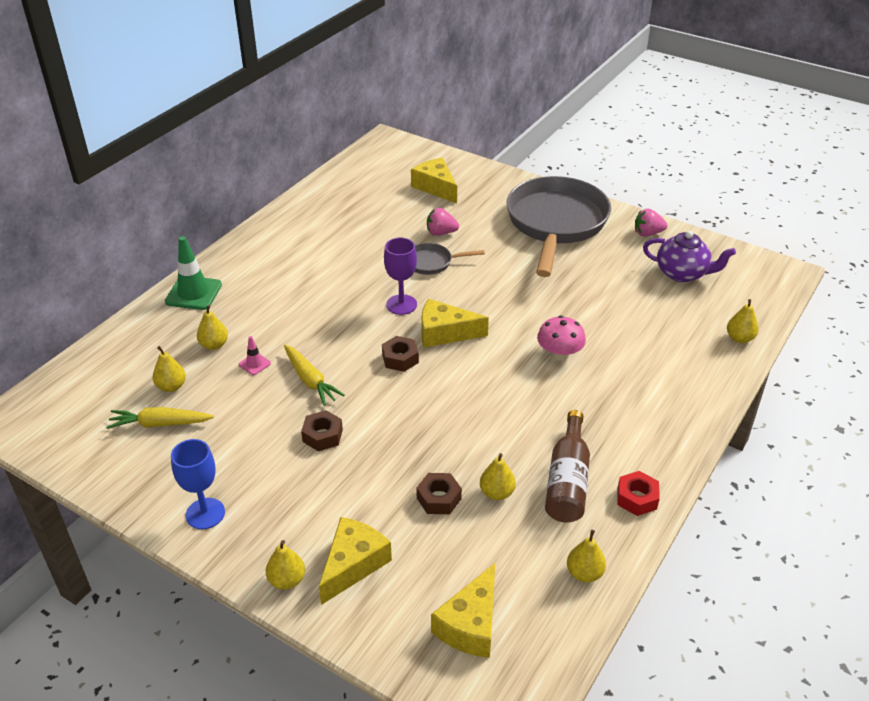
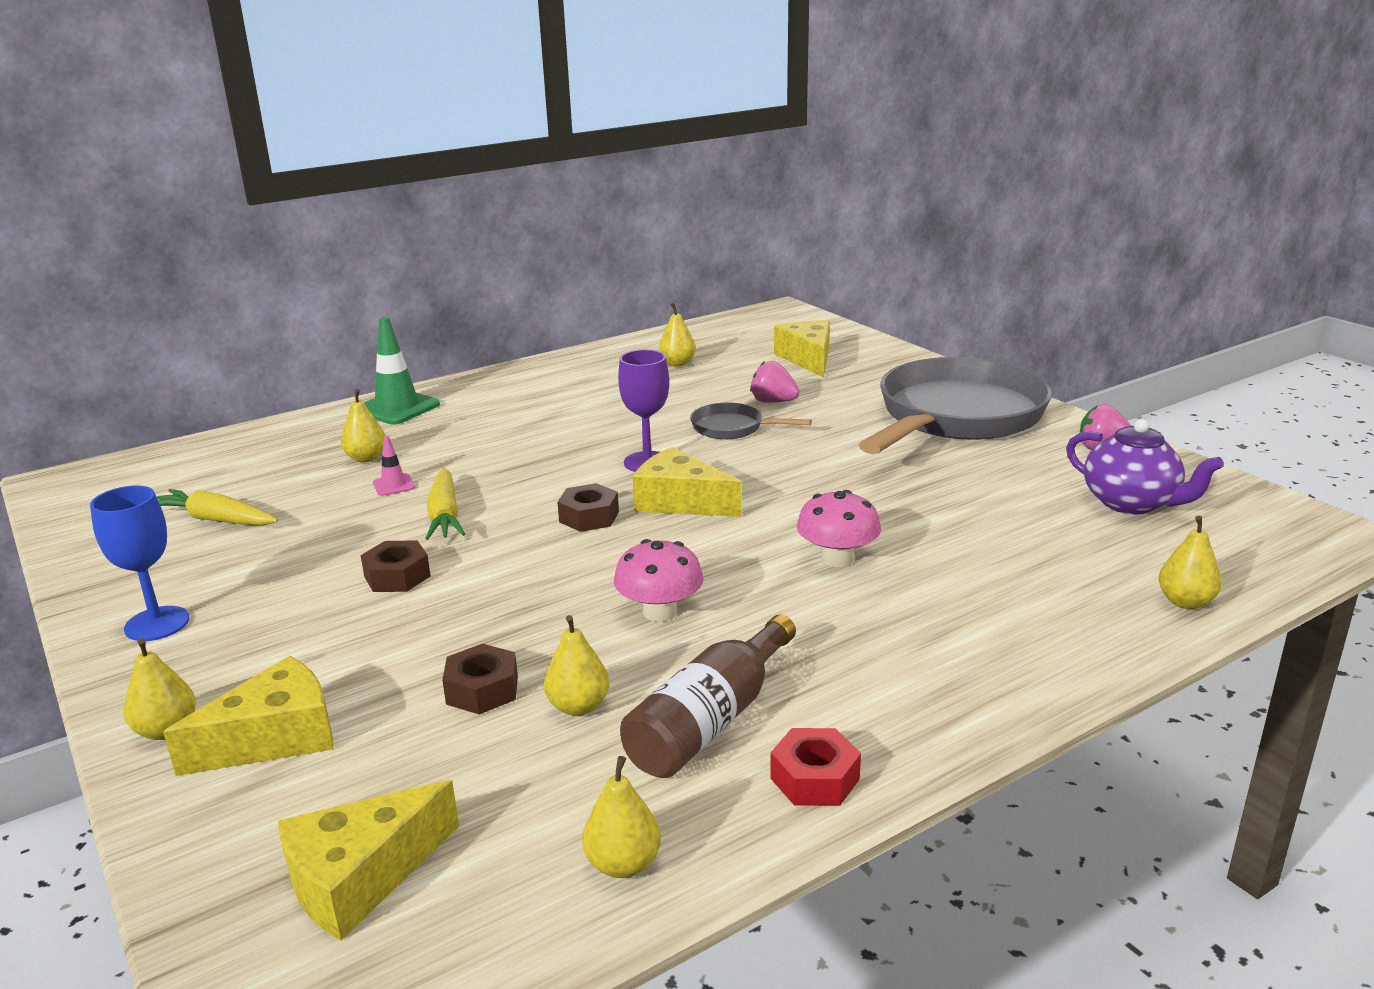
camera: 25 degrees right, 15 degrees down
yellow pear [153,346,186,392] -> yellow pear moved to [659,303,696,366]
none -> pink mushroom [614,539,704,622]

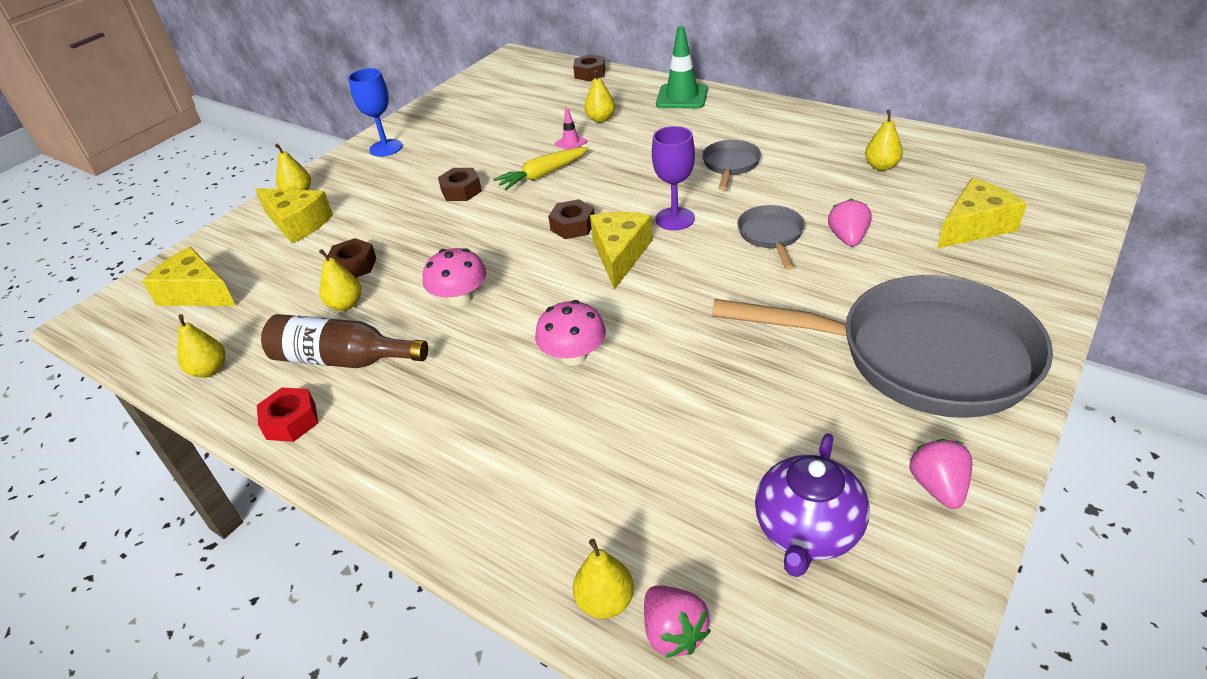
camera: 70 degrees right, 15 degrees up
yellow carrot [157,489,278,525] -> none
none -> brown nut [573,54,605,81]
none -> pink strawberry [644,586,711,658]
none -> grey pan [702,140,761,190]

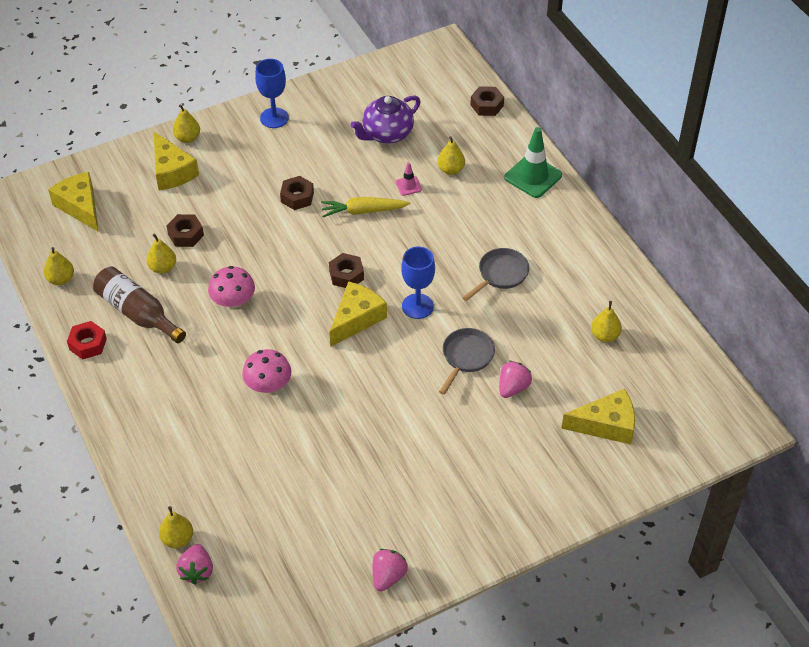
camera: 25 degrees right, 10 degrees up
purple goblet [652,126,695,230] -> blue goblet [401,246,435,319]
grey pan [712,275,1053,418] -> none
purple teapot [755,433,870,577] -> purple teapot moved to [350,96,421,144]

